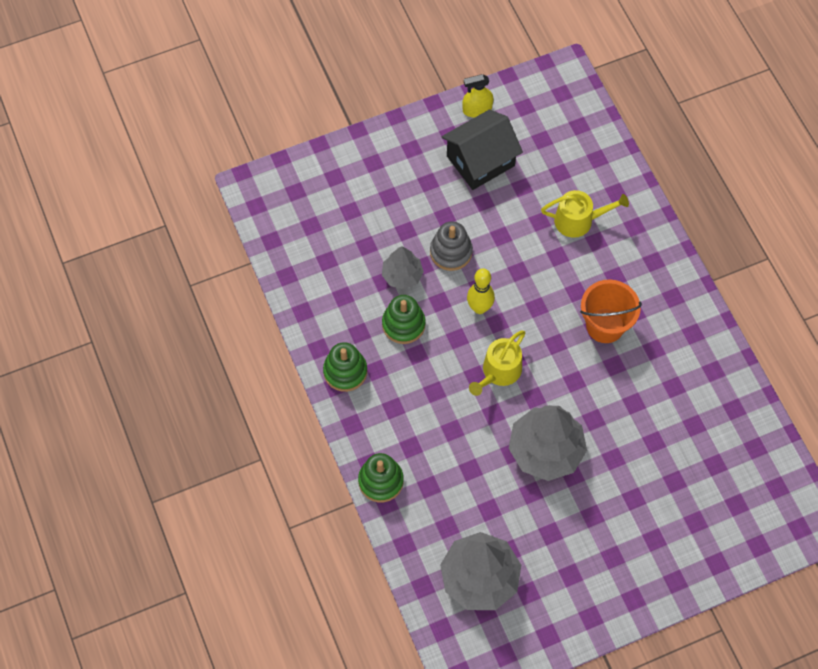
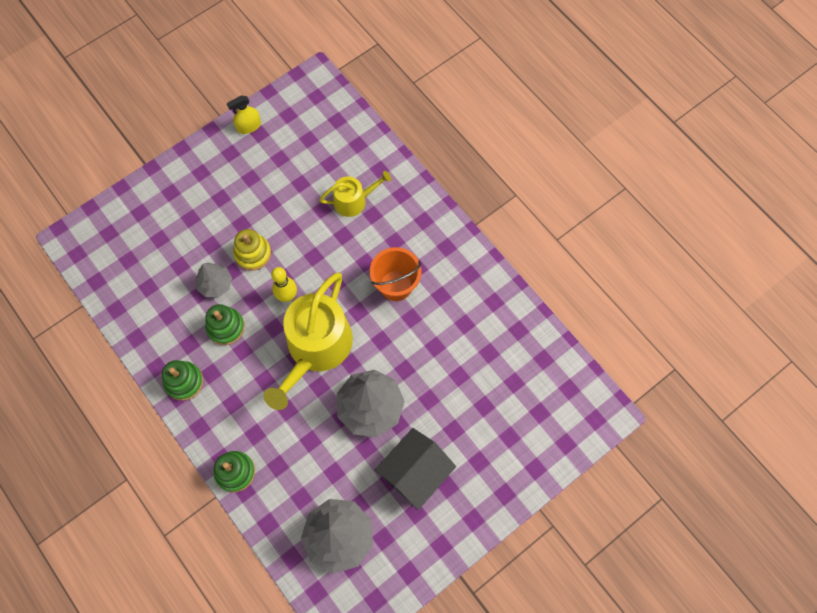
camera: 15 degrees left, 5 degrees up
grey stacking toy [430,221,473,271] -> yellow stacking toy [233,229,271,271]
black house [441,110,523,190] -> black house moved to [375,428,456,510]
yellow watering can [469,330,525,396] -> yellow watering can [264,273,353,410], size x1.92

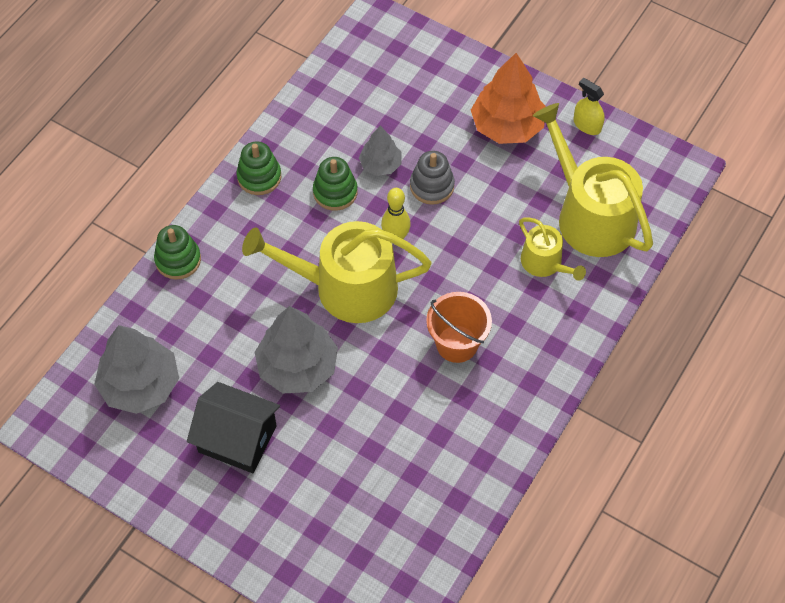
camera: 70 degrees right, 10 degrees down
yellow stacking toy [233,229,271,271] -> grey stacking toy [410,151,455,205]
none -> orange tree [471,53,546,144]
none -> yellow watering can [533,103,653,257]

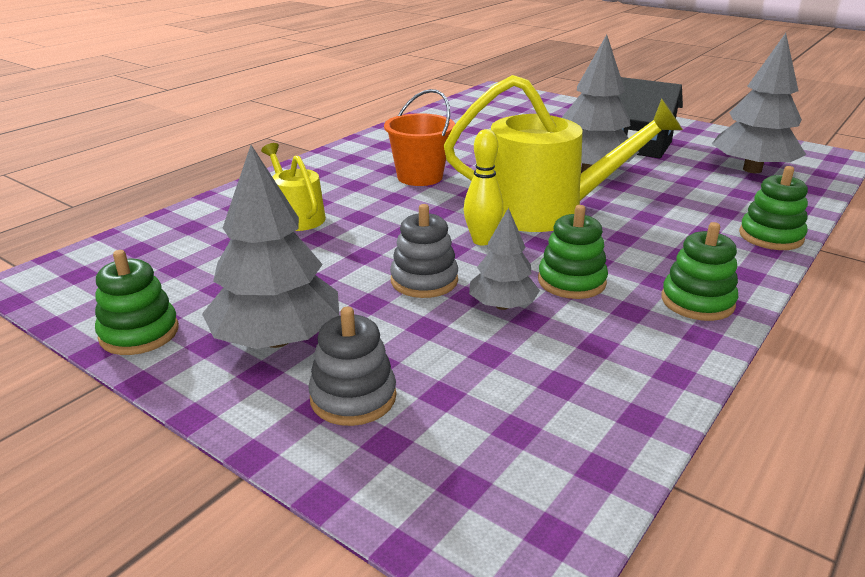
camera: 175 degrees left, 30 degrees down
orange tree [471,53,546,144] -> grey tree [202,145,339,349]
yellow watering can [533,103,653,257] -> none
yellow spray bottle [573,78,605,135] -> green stacking toy [95,250,179,355]
none -> grey stacking toy [308,307,396,426]

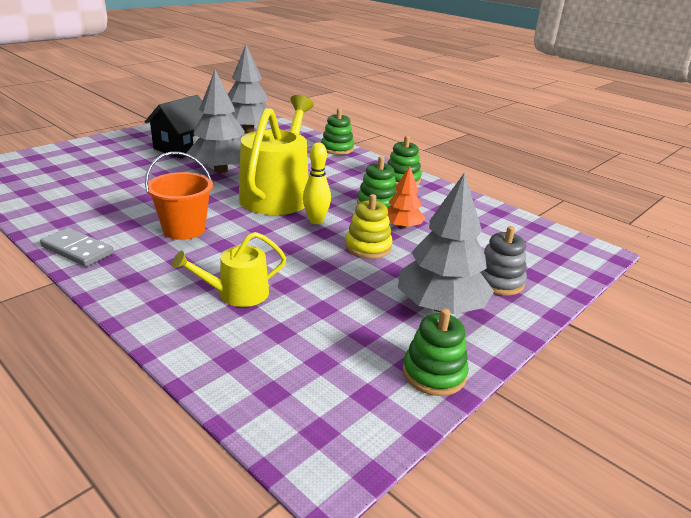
camera: 85 degrees left, 0 degrees up
grey stacking toy [390,204,458,298] -> yellow stacking toy [345,194,393,259]
grey tree [469,208,540,310] -> orange tree [387,166,425,229]
none -> grey domino [40,228,114,267]

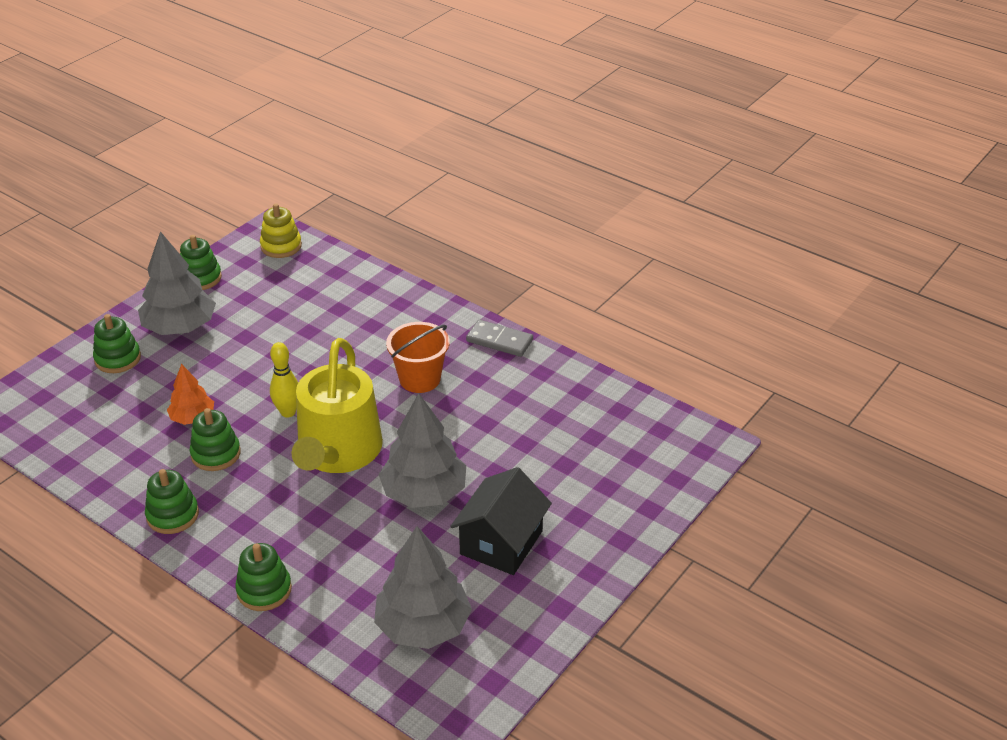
camera: 175 degrees right, 10 degrees up
yellow watering can [172,232,286,307] -> none
yellow stacking toy [345,194,393,259] -> yellow stacking toy moved to [260,203,302,258]
grey stacking toy [480,226,527,295] -> green stacking toy [93,314,141,373]

